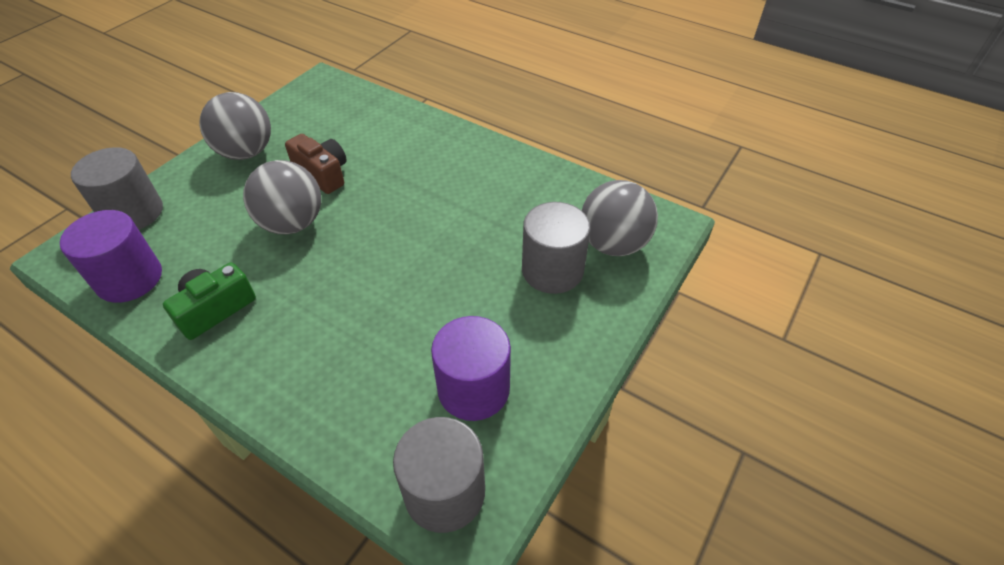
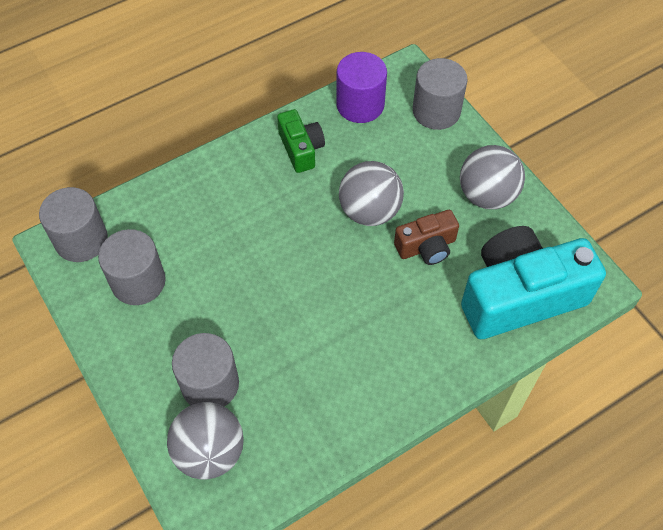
camera: 115 degrees right, 10 degrees up
purple cylinder [431,316,511,421] -> grey cylinder [98,229,166,305]
none -> turquoise camera [461,226,606,339]

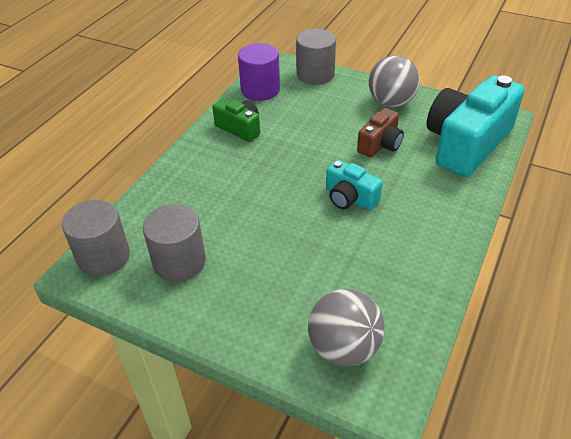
camera: 30 degrees left, 15 degrees down
grey cylinder [172,333,239,407] -> none
grey ball [339,161,404,226] -> none
none -> turquoise camera [326,160,383,211]

